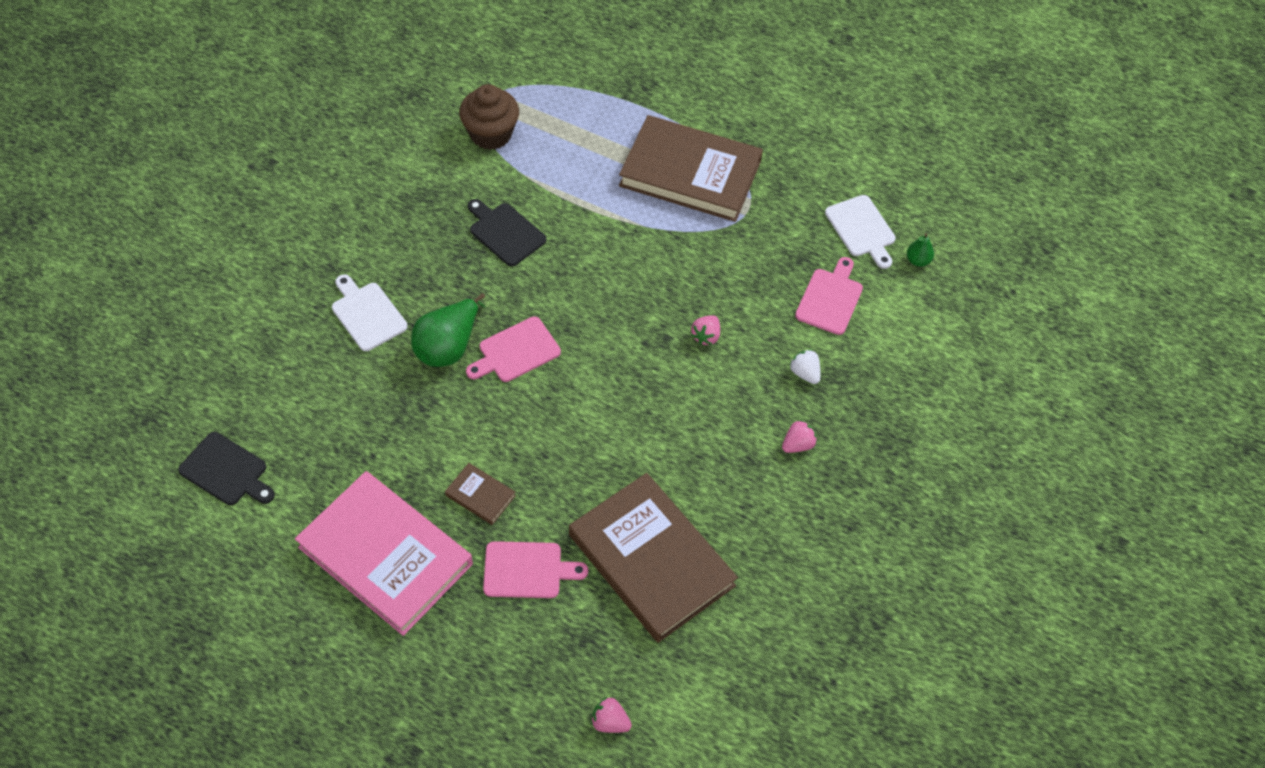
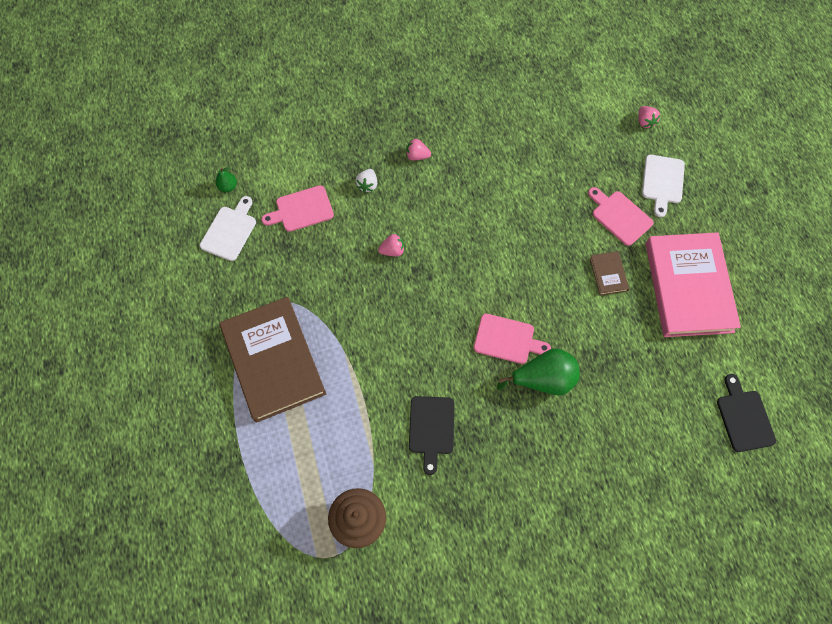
camera: 130 degrees left, 10 degrees up
white cutting board [332,274,408,351] -> white cutting board moved to [642,155,685,217]
brown book [569,473,738,643] -> none

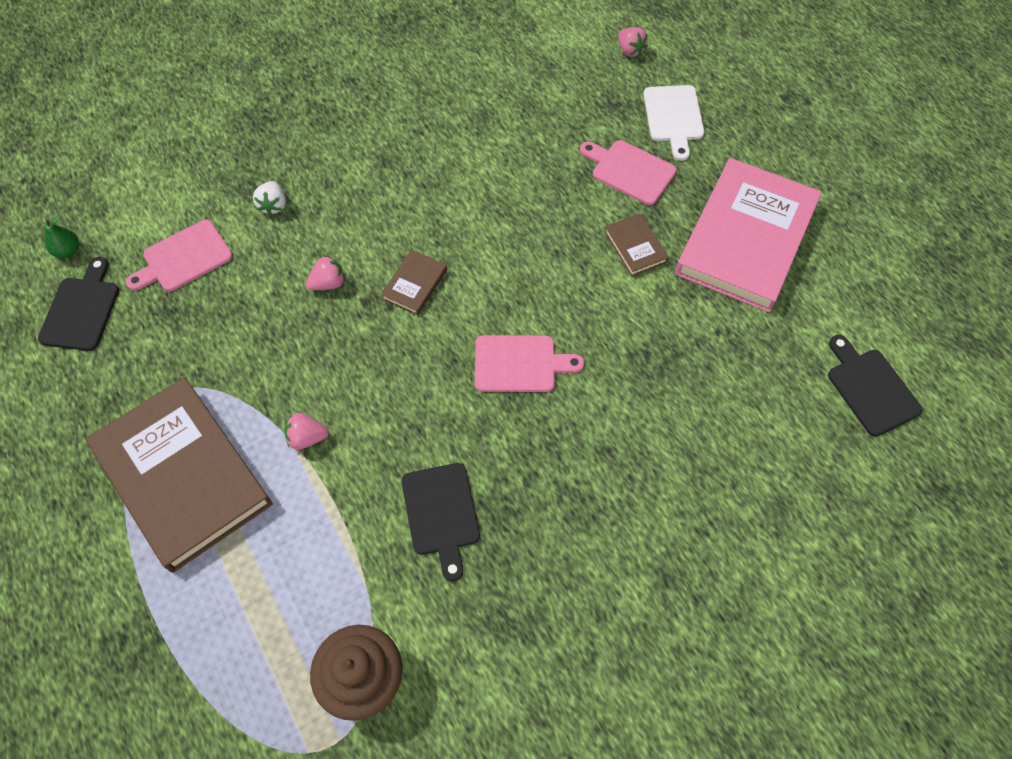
camera: 15 degrees left, 5 degrees down
white cutting board [200,196,256,261] -> black cutting board [38,257,119,351]
pink strawberry [406,139,431,161] -> pink strawberry moved to [284,413,329,450]
green pear [497,349,580,395] -> none
pink book [646,232,741,337] -> pink book turned 45 degrees clockwise [675,158,822,312]
none -> brown book [381,250,447,315]

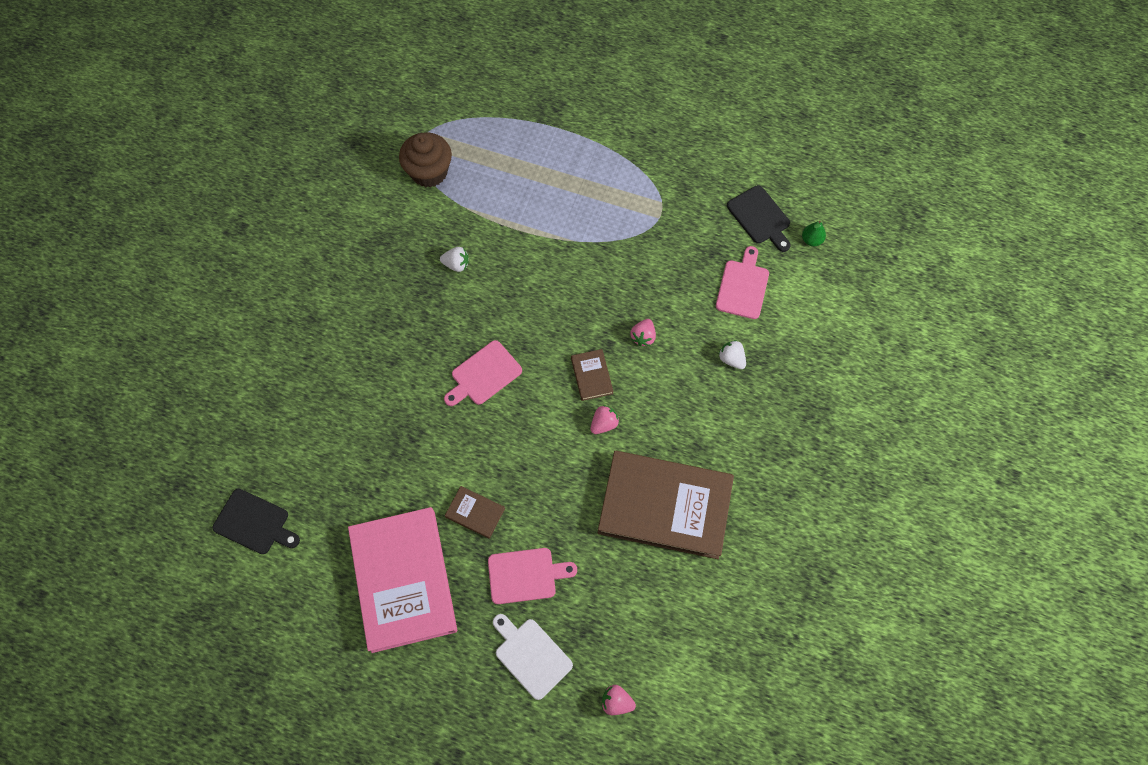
camera: 140 degrees right, 5 degrees up
brown book [86,377,273,573] -> brown book moved to [598,451,734,559]
pink strawberry [284,413,329,450] -> pink strawberry moved to [590,405,619,434]
black cutting board [402,463,480,581] -> white strawberry [440,247,469,272]

